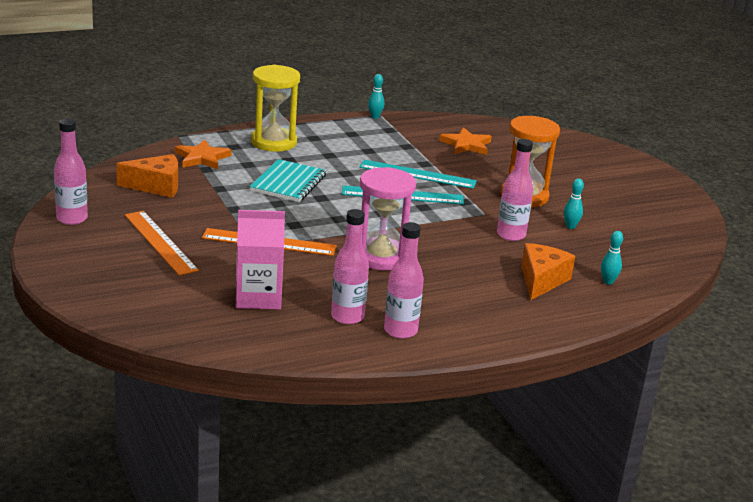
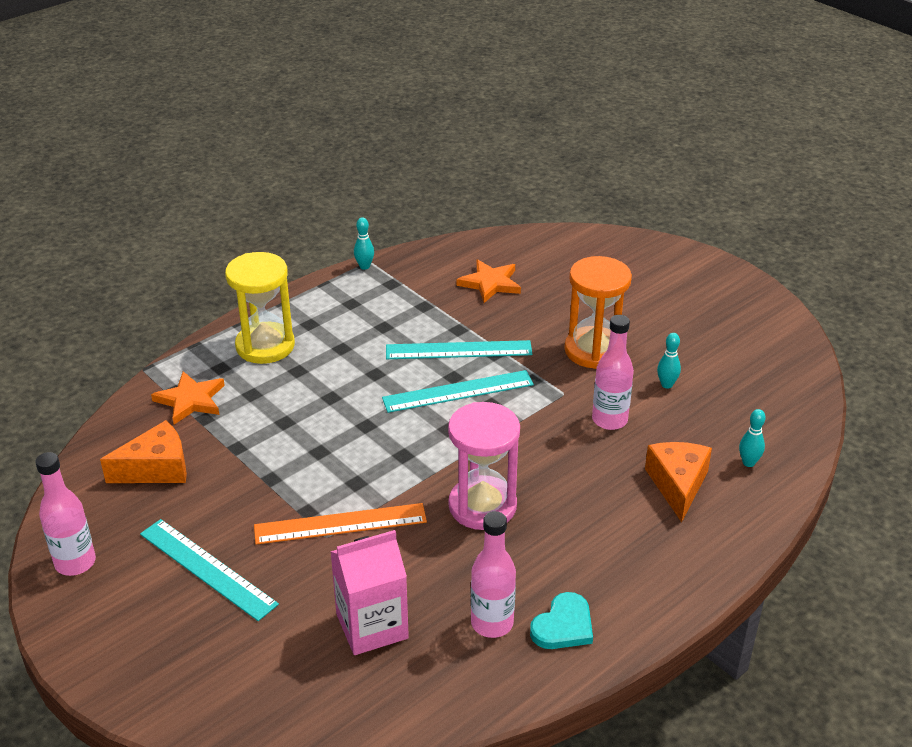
camera: 15 degrees left, 10 degrees up
orange ruler [125,211,199,276] -> turquoise ruler [140,519,279,621]
turquoise notebook [250,159,327,202] -> none
pink bottle [384,222,424,339] -> turquoise heart [530,592,593,649]

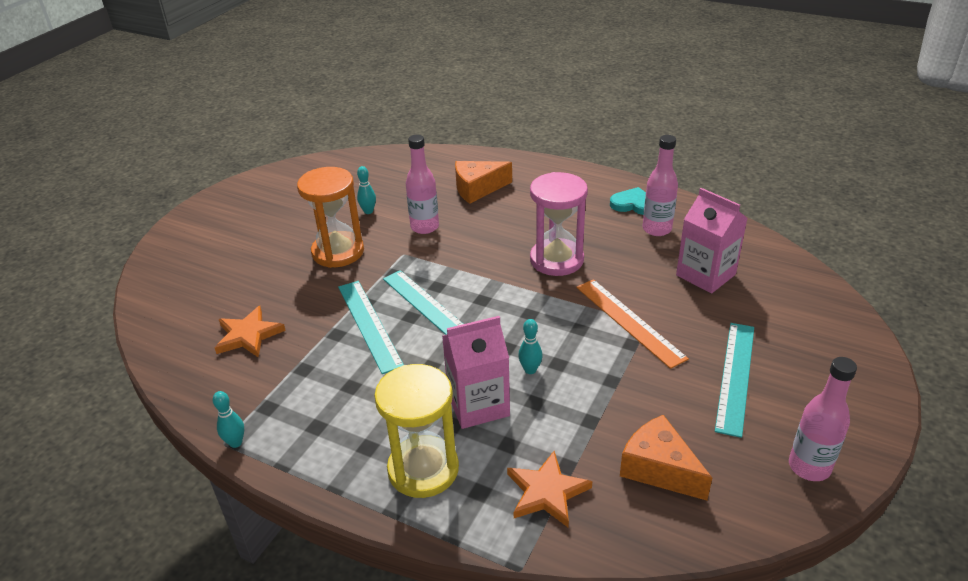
camera: 110 degrees left, 0 degrees up
turquoise bowling pin [739,409,766,467] -> turquoise bowling pin moved to [518,319,543,374]
none -> pink carton [442,316,510,429]

